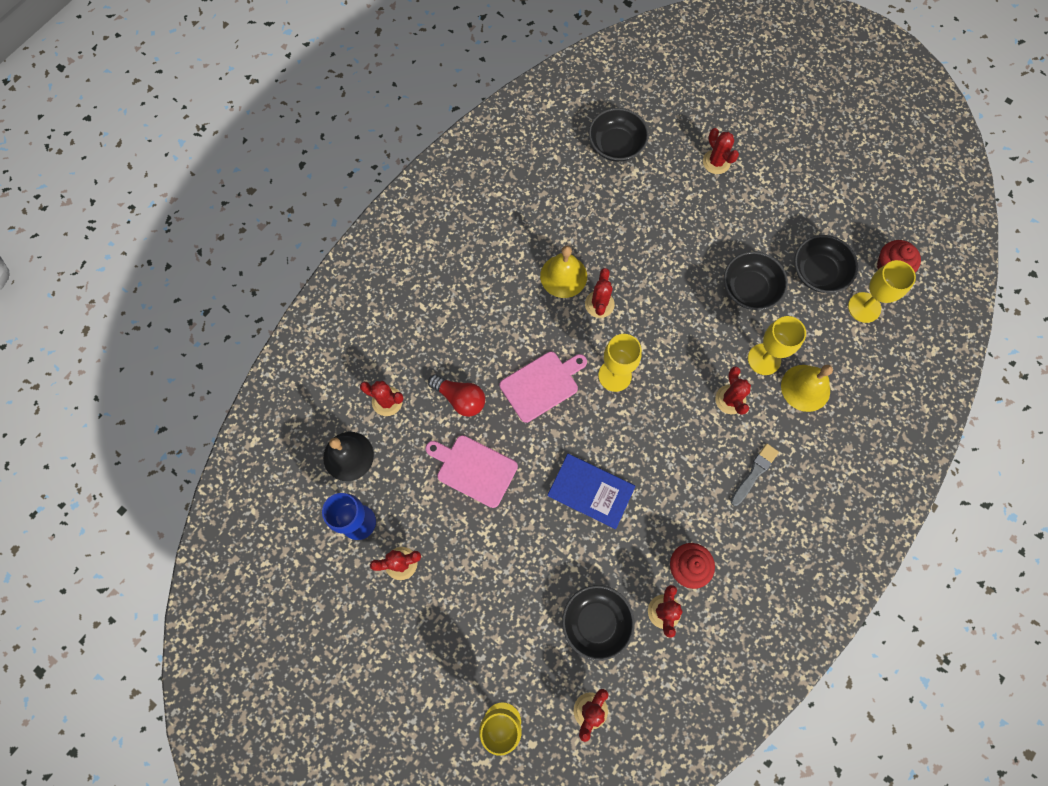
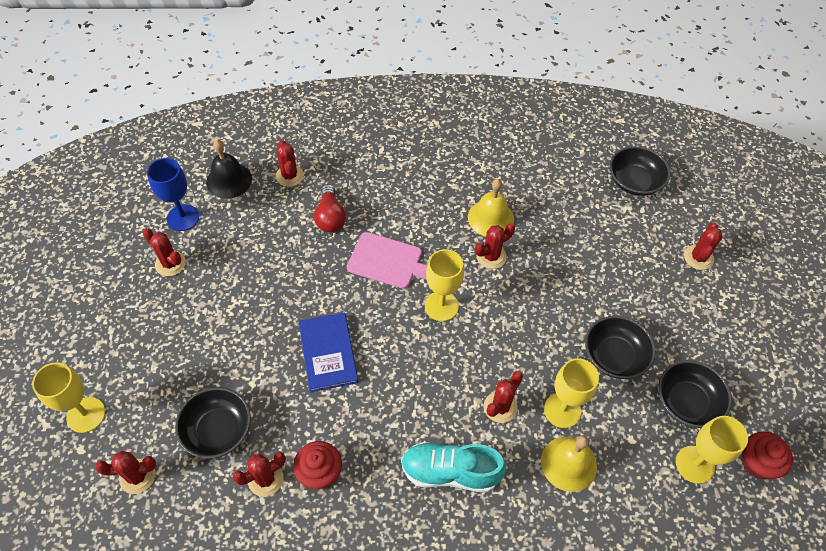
camera: 50 degrees right, 15 degrees down
pink cutting board [425,435,518,508] -> none
grey brush [731,443,779,506] -> turquoise shoe [401,442,507,493]

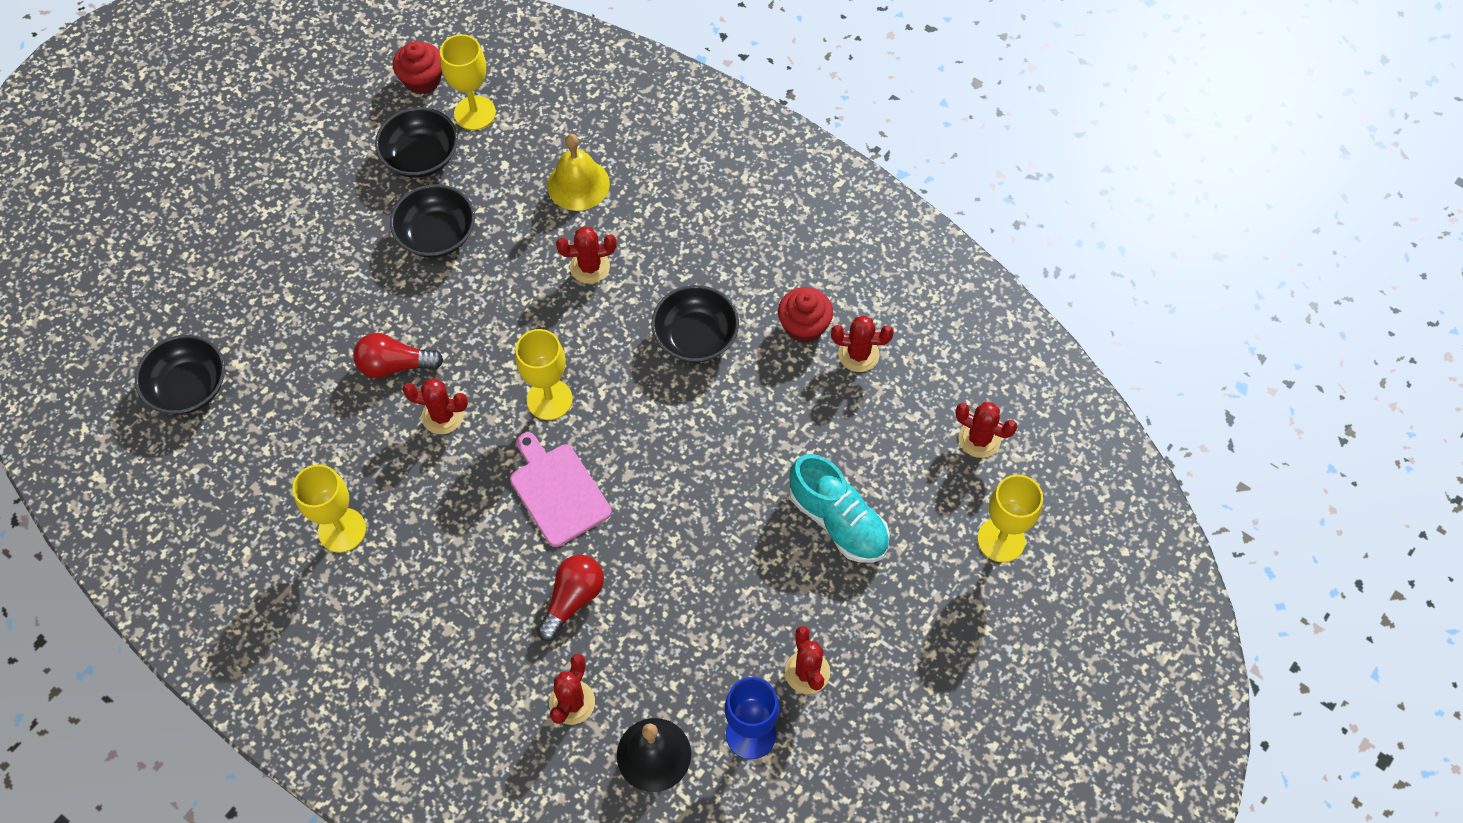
camera: 140 degrees left, 5 degrees up
black bowl [175,387,251,459] -> black bowl moved to [651,285,739,363]
blue book [299,313,358,392] -> none
turquoise shoe [401,442,507,493] -> turquoise shoe moved to [789,454,890,563]
yellow bell [468,179,514,237] -> none
yellow goblet [544,358,599,428] -> yellow goblet moved to [292,464,366,553]
red cactus [684,222,723,270] -> none
none -> red light bulb [353,333,444,378]

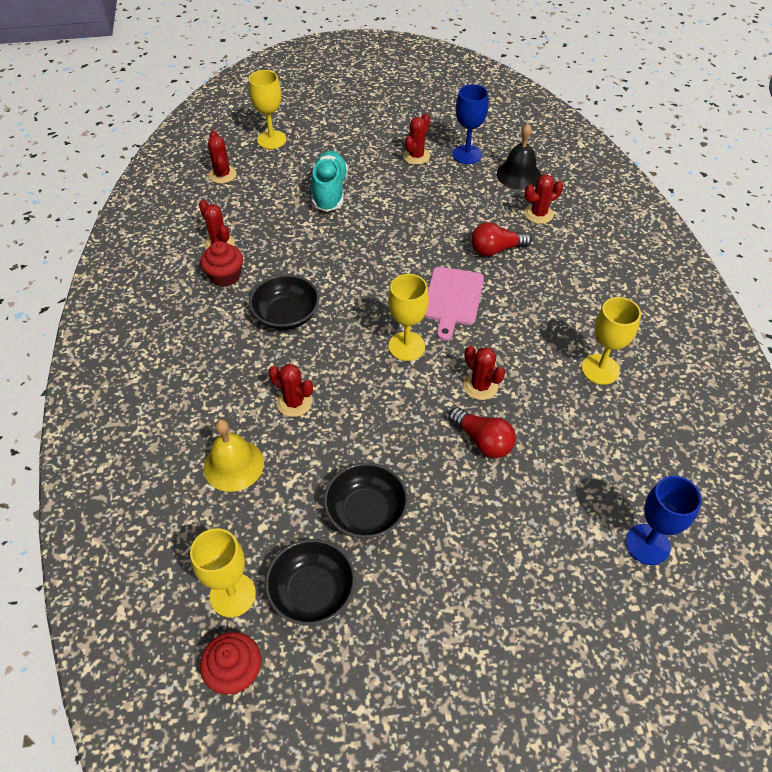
camera: 135 degrees left, 10 degrees down
black bowl [135,335,225,414] -> blue goblet [626,476,702,565]

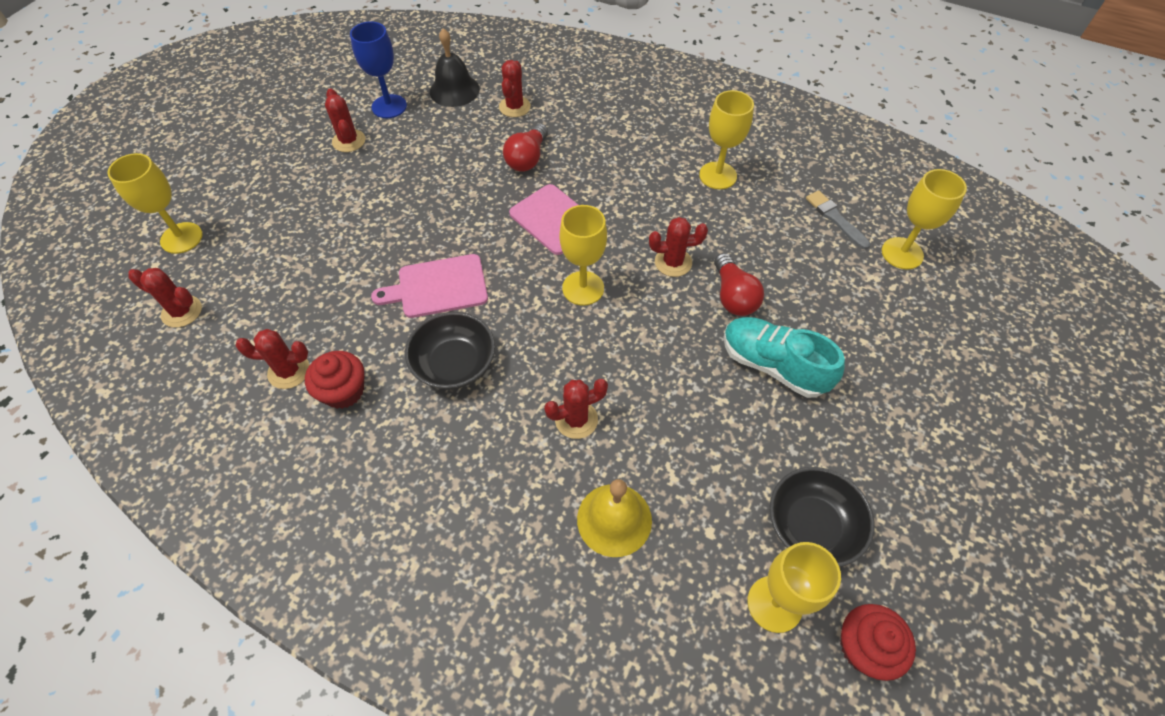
camera: 55 degrees left, 5 degrees up
turquoise shoe [311,151,348,212] -> turquoise shoe moved to [724,317,845,398]
black bowl [324,463,408,539] -> none
red light bulb [449,407,516,458] -> red light bulb turned 90 degrees clockwise [714,253,764,316]
blue goblet [626,476,702,565] -> yellow goblet [882,169,967,270]
none -> pink cutting board [371,254,488,318]
none -> grey brush [806,190,870,249]

